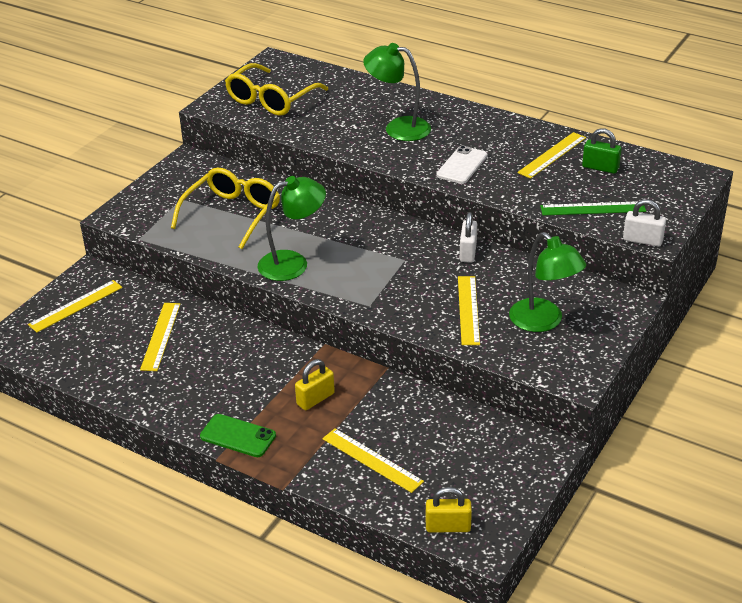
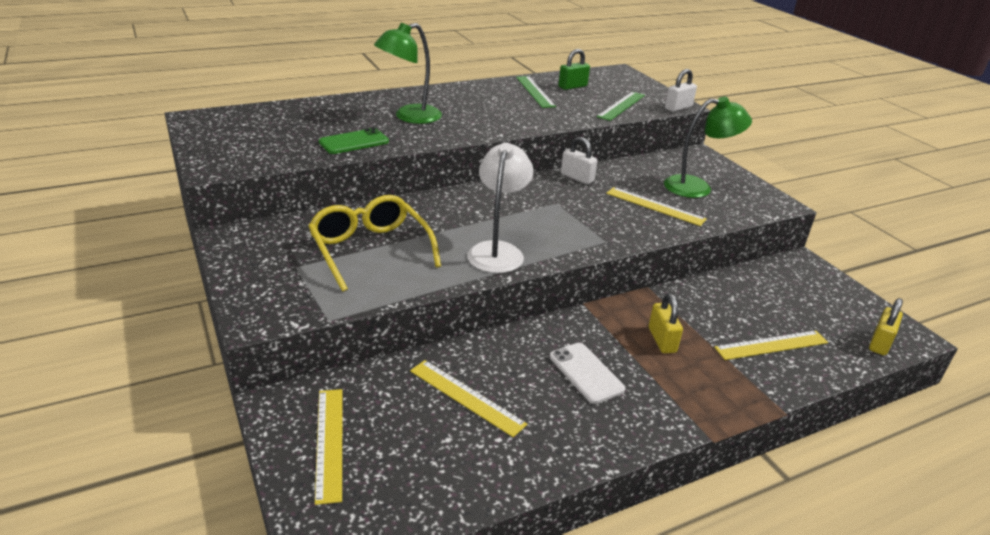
camera: 60 degrees left, 5 degrees down
green phone [200,414,276,457] -> green phone moved to [319,128,389,154]
yellow glasses [225,63,328,116] -> none
green lamp [258,176,326,281] -> white lamp [467,142,533,273]
white phone [436,146,488,184] -> white phone moved to [550,343,625,404]
yellow ruler [517,132,586,179] -> green ruler [516,76,556,108]

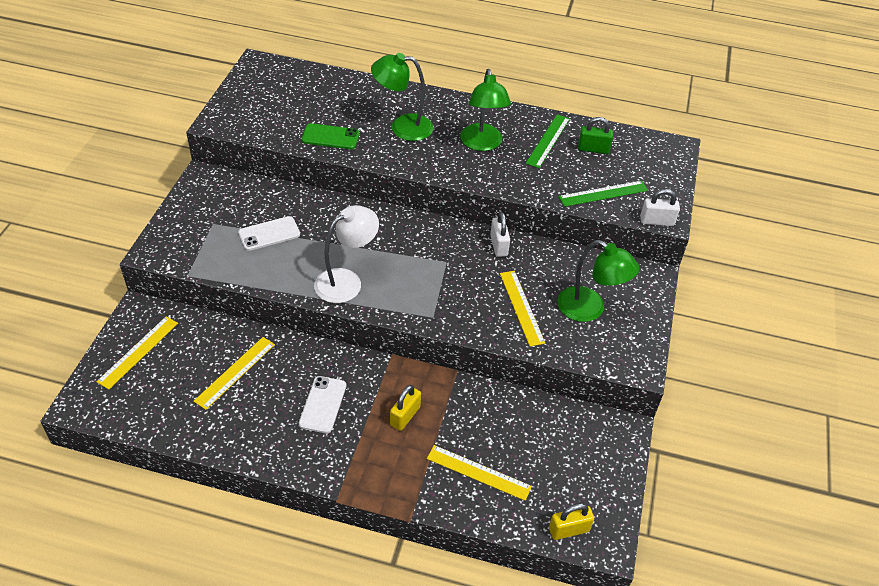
camera: 40 degrees right, 15 degrees up
yellow glasses [308,195,441,292] -> white phone [238,216,300,251]
yellow ruler [410,360,527,437] -> yellow ruler turned 45 degrees clockwise [194,337,275,410]
none -> green lamp [460,69,511,151]

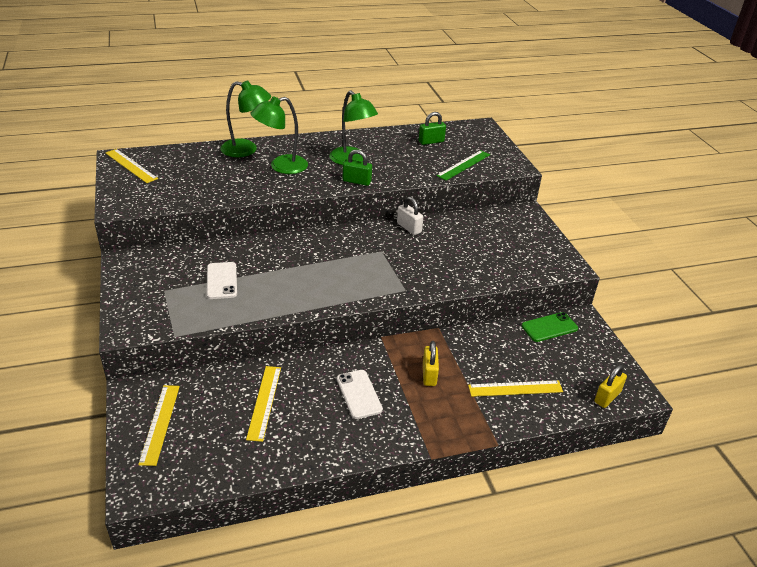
camera: 30 degrees left, 10 degrees down
white phone [238,216,300,251] -> white phone turned 45 degrees counterclockwise [207,262,237,299]
green phone [301,123,360,149] -> green phone moved to [522,312,578,342]
white lamp [314,205,379,303] -> none
yellow ruler [500,271,545,346] -> yellow ruler moved to [106,149,158,183]
green ruler [526,114,570,168] -> none
green lamp [557,240,639,322] -> green lamp moved to [220,81,271,157]
white padlock [640,189,680,226] -> none
none -> green padlock [343,150,372,186]

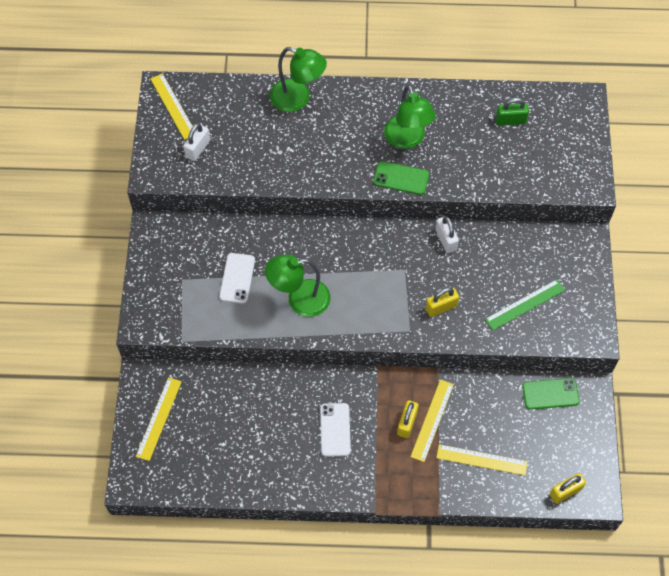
camera: 20 degrees right, 25 degrees up
yellow ruler [246,366,281,442] -> yellow ruler moved to [410,379,454,462]
green lamp [251,96,308,174] -> green lamp moved to [265,254,331,317]
green padlock [343,150,372,186] -> green phone [373,161,429,195]
green ruler [436,150,490,181] -> green ruler moved to [485,279,565,330]
none -> white padlock [183,123,210,161]
none -> yellow padlock [426,288,459,317]

